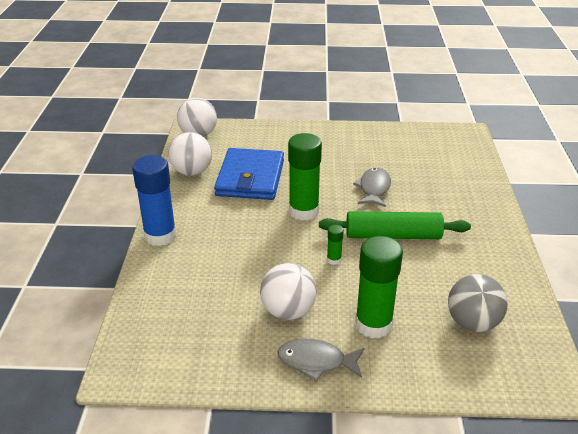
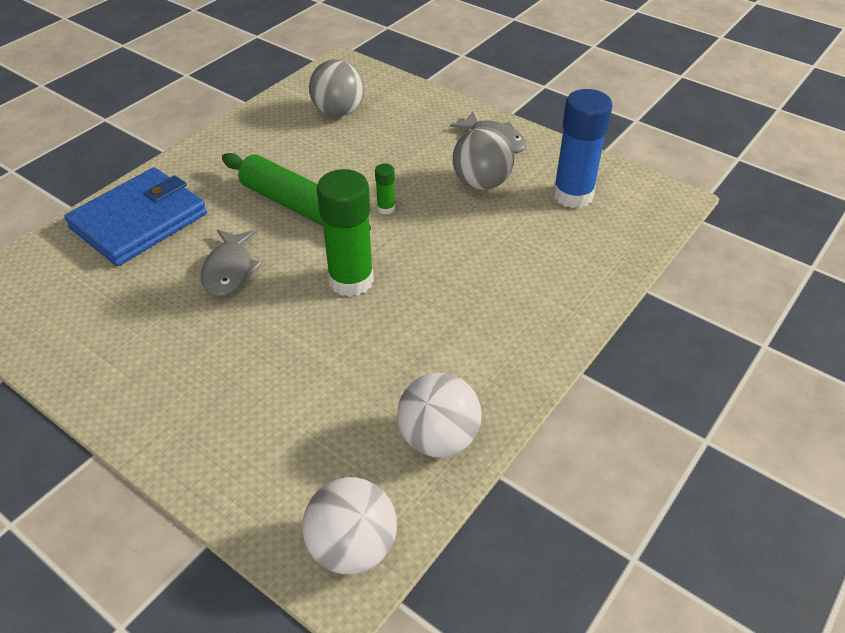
camera: 145 degrees left, 10 degrees up
blue glue stick [132,155,177,246] -> blue glue stick moved to [553,89,613,208]
blue wallet [214,148,284,200] -> blue wallet moved to [64,168,207,266]
white ball [260,263,317,320] -> grey ball [453,127,514,190]
grey fish [353,168,391,207] -> grey fish turned 45 degrees counterclockwise [201,229,262,297]
green glue stick [355,236,403,339] -> none

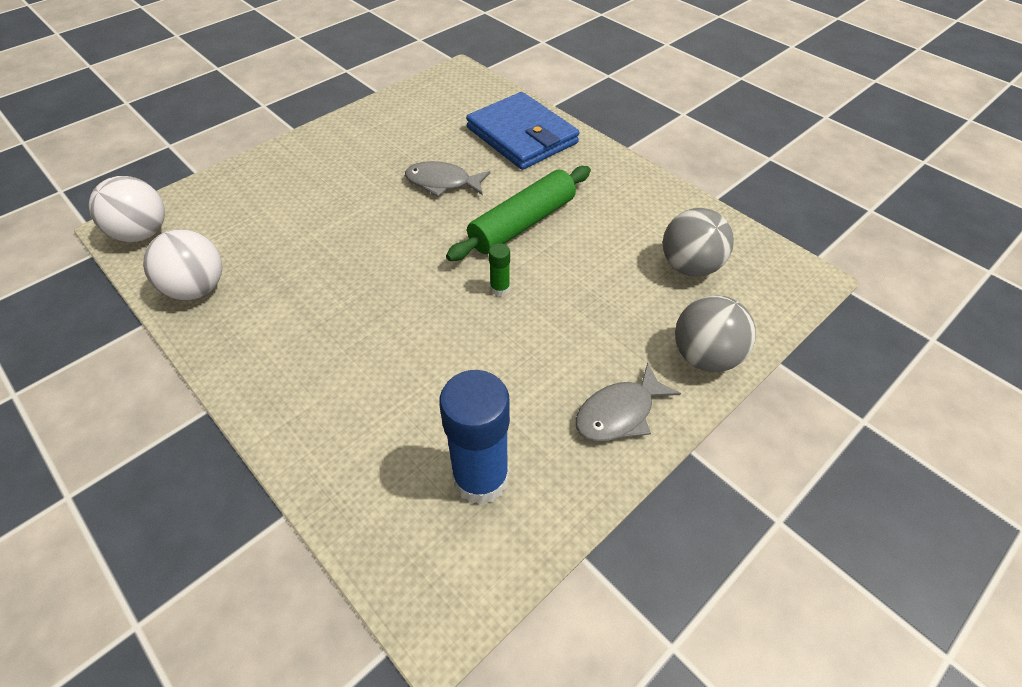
camera: 100 degrees right, 5 degrees up
green glue stick [317,169,374,297] -> none
grey ball [453,127,514,190] -> grey ball moved to [675,295,756,372]

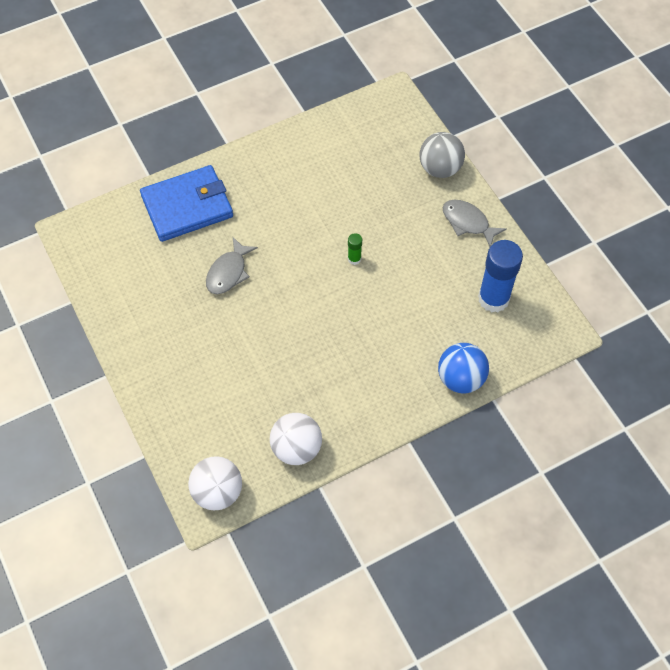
camera: 75 degrees left, 10 degrees up
green rolling pin [446,166,591,261] -> none
grey fish [576,362,681,442] -> grey fish turned 150 degrees clockwise [443,200,507,247]
grey ball [663,208,734,277] -> none
none -> blue ball [438,343,489,393]

